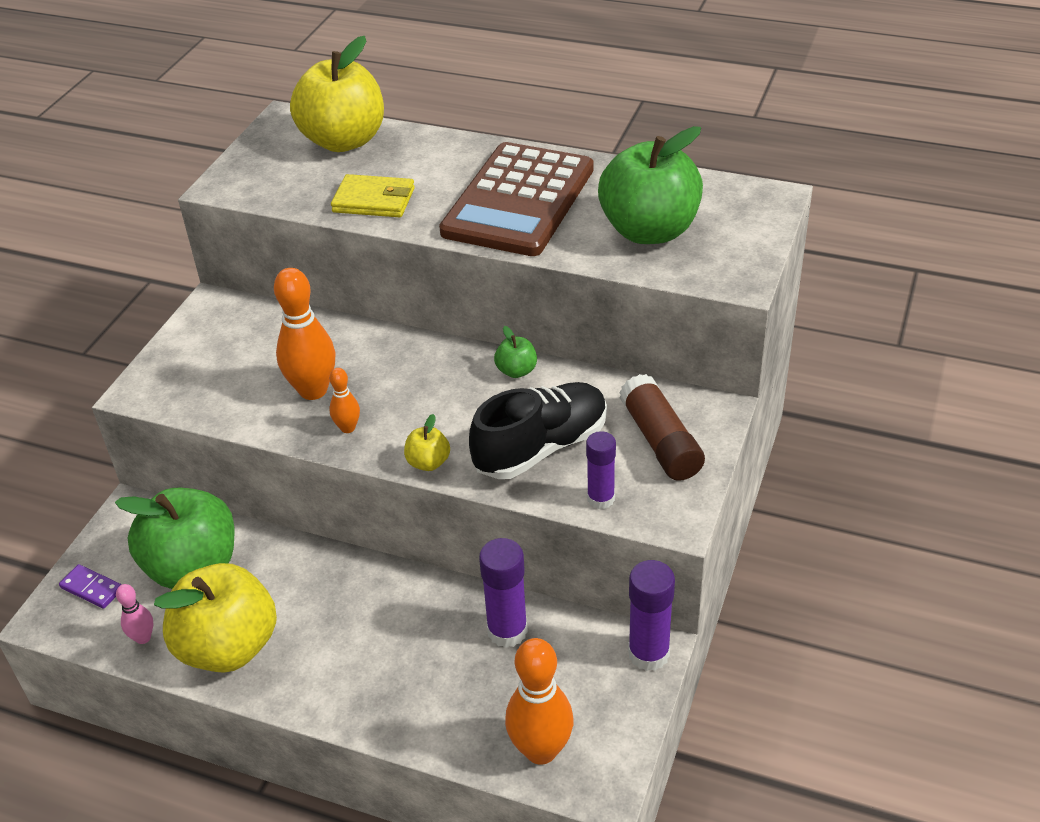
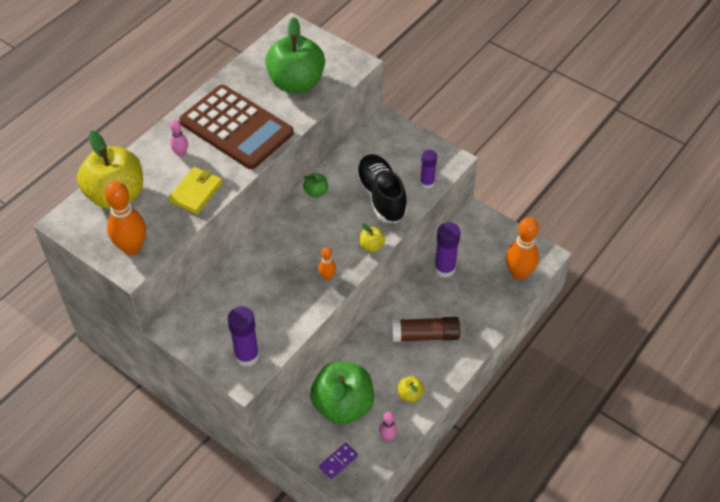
camera: 75 degrees left, 10 degrees up
yellow apple [154,563,277,673] -> yellow apple [398,376,424,402], size x0.42
orange bowling pin [274,268,336,400] -> orange bowling pin moved to [105,181,146,255]
brown glue stick [619,374,705,481] -> brown glue stick moved to [391,317,460,342]
purple glue stick [628,560,675,671] -> purple glue stick moved to [228,306,259,367]
none -> pink bowling pin [170,120,188,157]

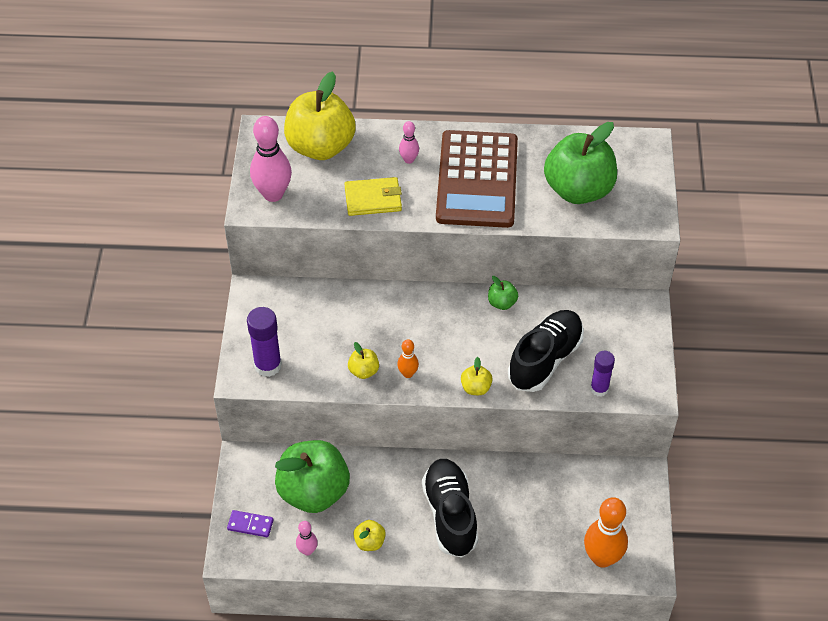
camera: 55 degrees right, 0 degrees up
orange bowling pin [105,181,146,255] -> pink bowling pin [250,116,292,202]
brown glue stick [391,317,460,342] -> black shoe [422,459,478,558]
purple glue stick [434,222,461,278] -> none
none -> yellow apple [348,342,379,379]

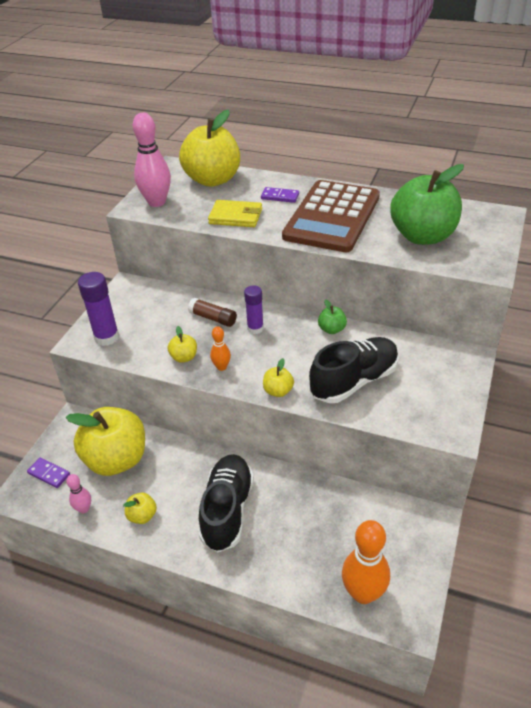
camera: 20 degrees right, 10 degrees down
green apple [275,440,350,513] -> yellow apple [66,407,145,476]
pink bowling pin [399,121,419,164] -> purple domino [261,187,299,203]
purple glue stick [590,351,615,397] -> purple glue stick moved to [244,285,264,334]
none -> brown glue stick [188,298,237,327]

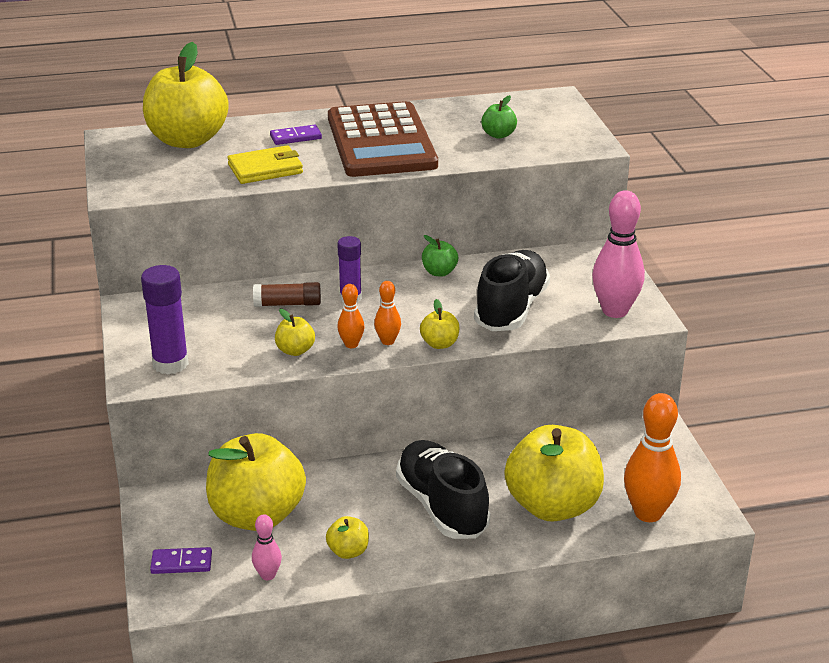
camera: 35 degrees left, 10 degrees down
pink bowling pin [133,113,171,207] -> pink bowling pin moved to [592,190,645,318]
green apple [390,164,464,245] -> green apple [481,95,517,139], size x0.42
none -> orange bowling pin [374,281,401,345]
none -> yellow apple [505,425,604,522]

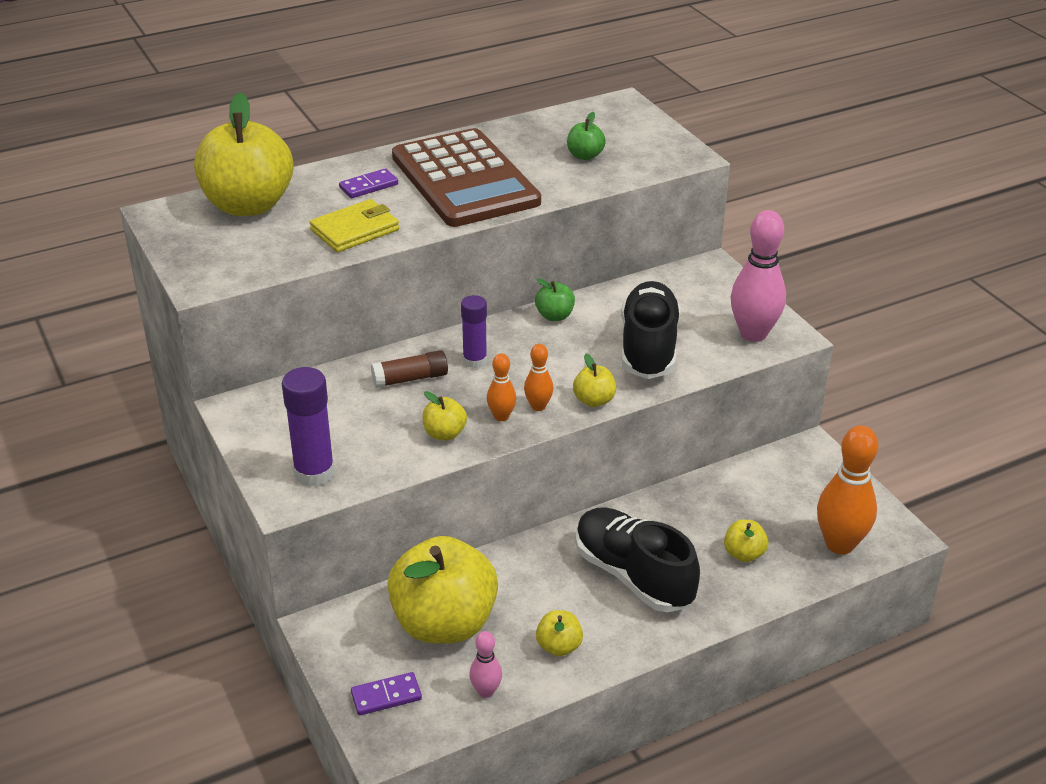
camera: 15 degrees left, 5 degrees up
yellow apple [505,425,604,522] -> yellow apple [724,520,768,562], size x0.42

